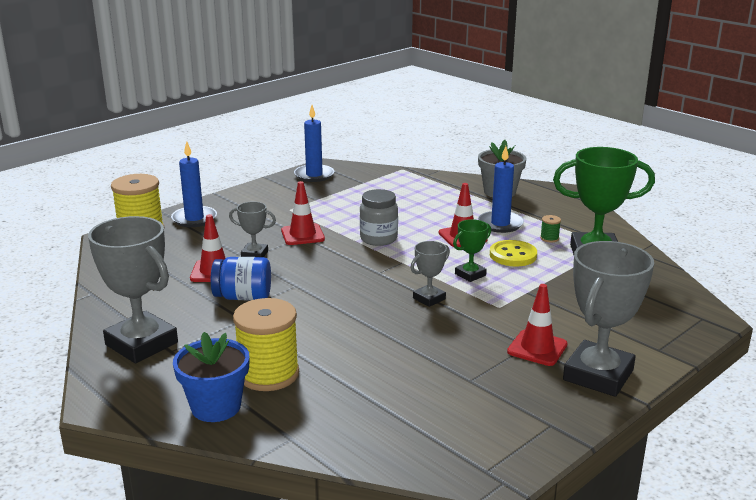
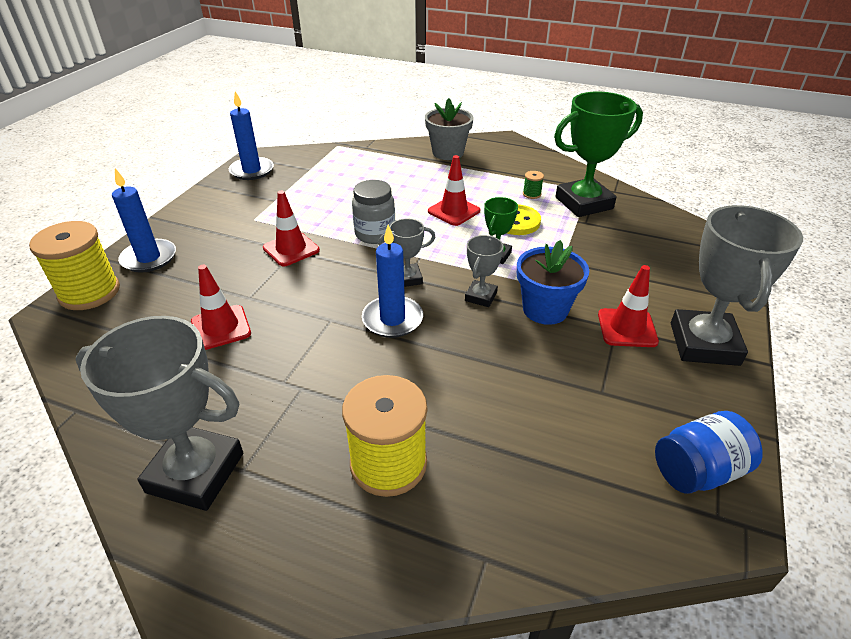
camera: 25 degrees left, 15 degrees up
blue flower pot [173,332,250,422] -> blue flower pot moved to [517,240,589,325]
blue jar [211,257,271,300] -> blue jar moved to [655,411,763,494]
grey trophy [229,201,276,257] -> grey trophy moved to [378,219,435,287]
blue candle [478,146,524,233] -> blue candle moved to [362,225,423,338]

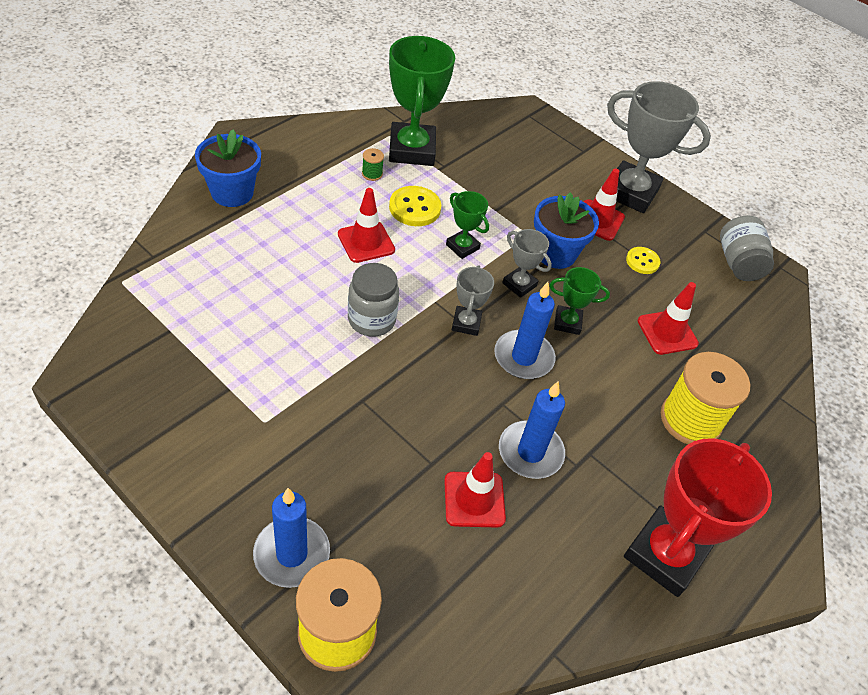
camera: 75 degrees left, 10 degrees up
grey trophy [76,316,243,511] -> red trophy [624,438,772,597]
blue candle [229,91,274,180] -> blue candle moved to [499,382,565,479]
red traffic cone [263,191,320,266] -> red traffic cone moved to [638,282,699,355]
grey flower pot [425,98,474,160] -> blue flower pot [195,129,261,207]
blue jar [655,411,763,494] -> grey jar [720,216,774,281]
none -> green trophy [550,267,610,335]
none -> yellow button [626,247,661,274]

